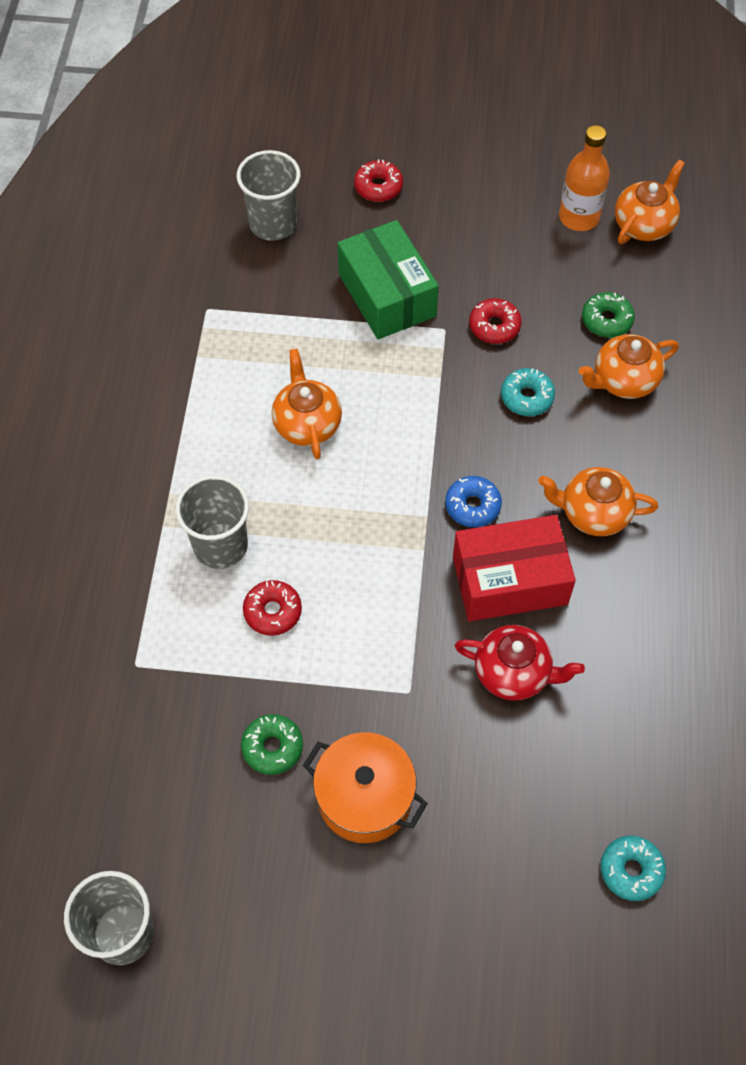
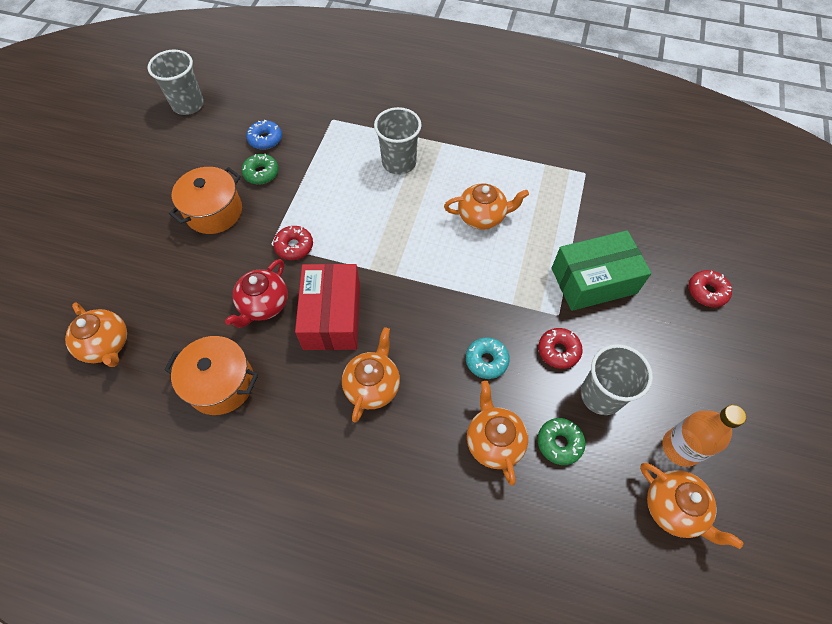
camera: 100 degrees right, 0 degrees up
grey cup [237,150,300,241] -> grey cup moved to [581,344,653,415]
red donut [243,580,302,636] -> red donut moved to [273,226,313,260]
blue donut [445,476,502,527] -> blue donut moved to [246,120,282,150]
turquoise donut [601,836,666,901] -> orange teapot [65,303,127,367]
none -> orange pot [165,336,258,415]

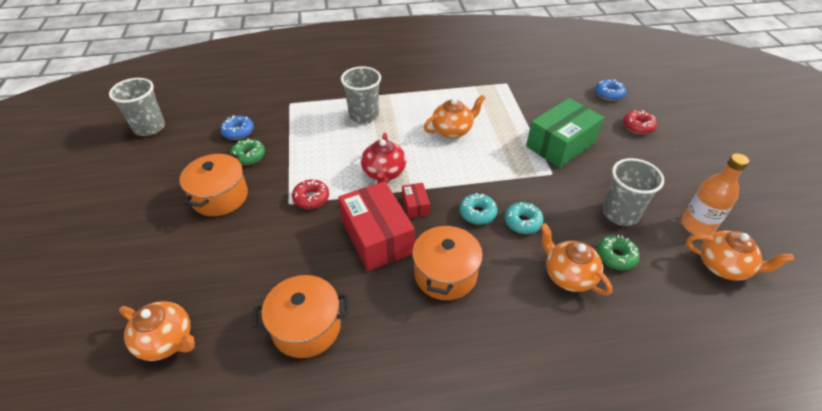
camera: 25 degrees left, 15 degrees down
red teapot [225,259,288,328] -> red teapot moved to [361,133,406,183]
orange teapot [342,327,400,423] -> orange pot [412,223,483,300]
red donut [538,328,583,369] -> none
none -> red box [402,183,430,218]
none -> turquoise donut [460,193,498,225]
none -> blue donut [595,79,626,101]

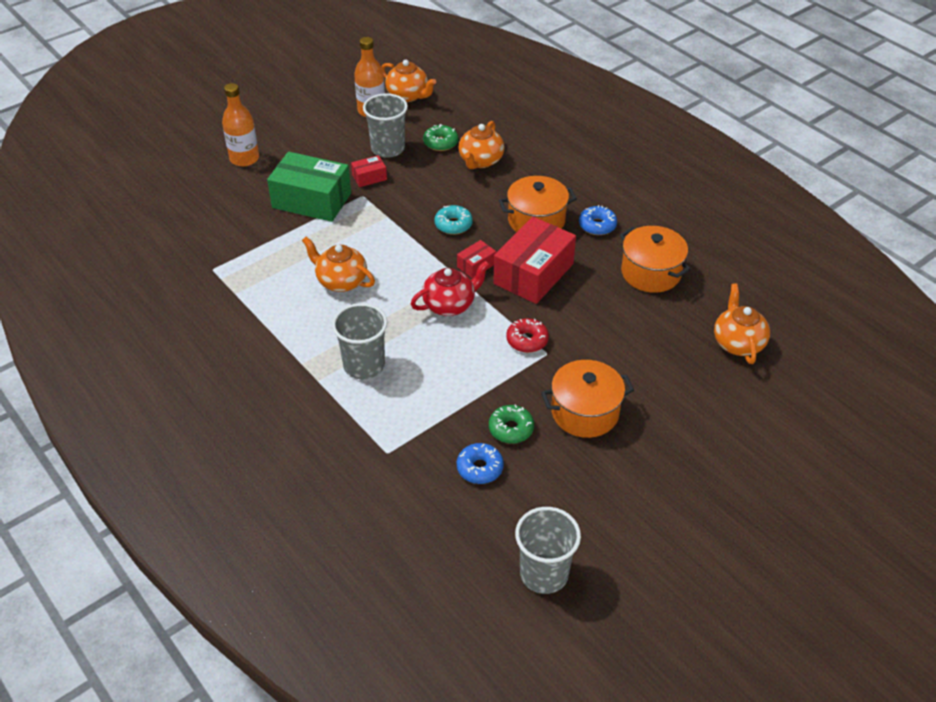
camera: 120 degrees left, 0 degrees up
turquoise donut [505,202,544,234] -> none
blue donut [595,79,626,101] -> blue donut moved to [579,205,617,235]
red donut [623,110,657,134] -> orange bottle [222,83,259,166]
orange teapot [686,231,794,281] -> orange teapot turned 135 degrees clockwise [381,60,436,102]
none -> red box [351,155,387,187]

